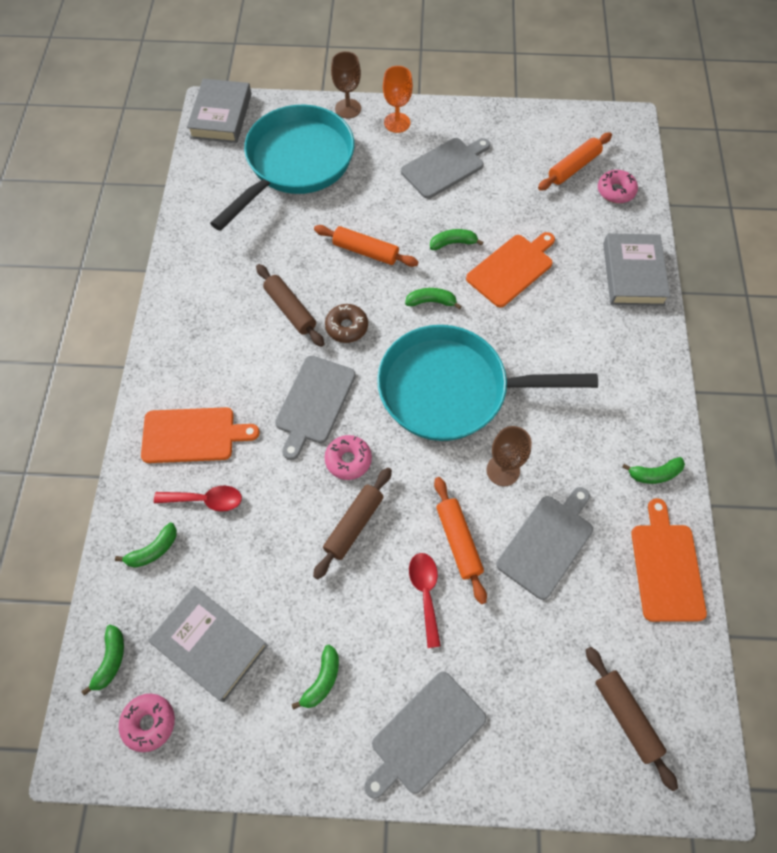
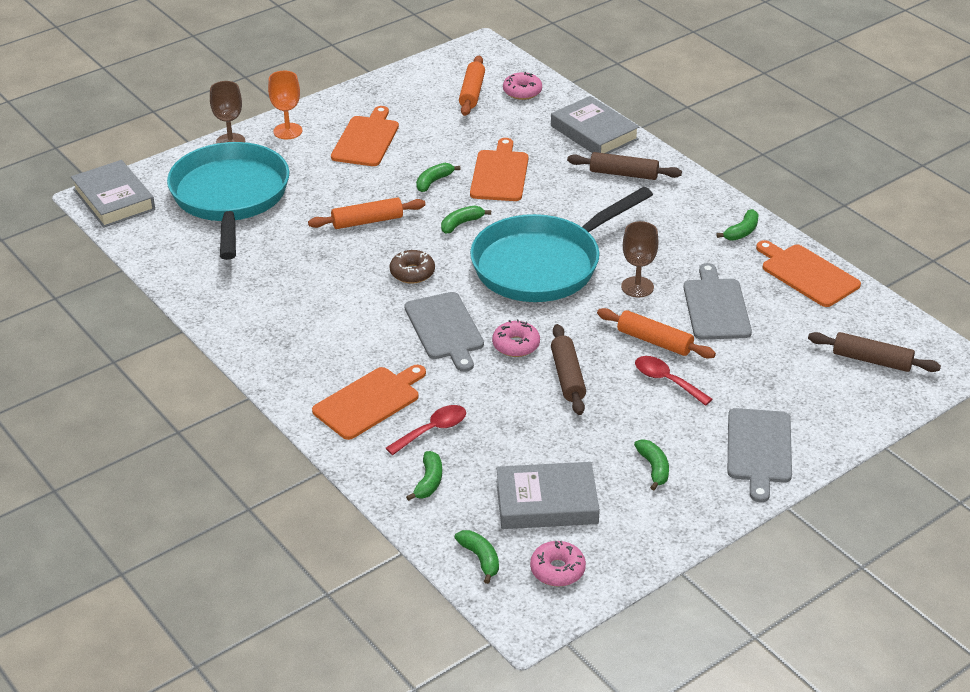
camera: 40 degrees left, 25 degrees down
brown rolling pin [256,264,324,347] -> brown rolling pin moved to [567,152,682,180]
grey cutting board [401,138,490,199] -> orange cutting board [331,106,399,166]

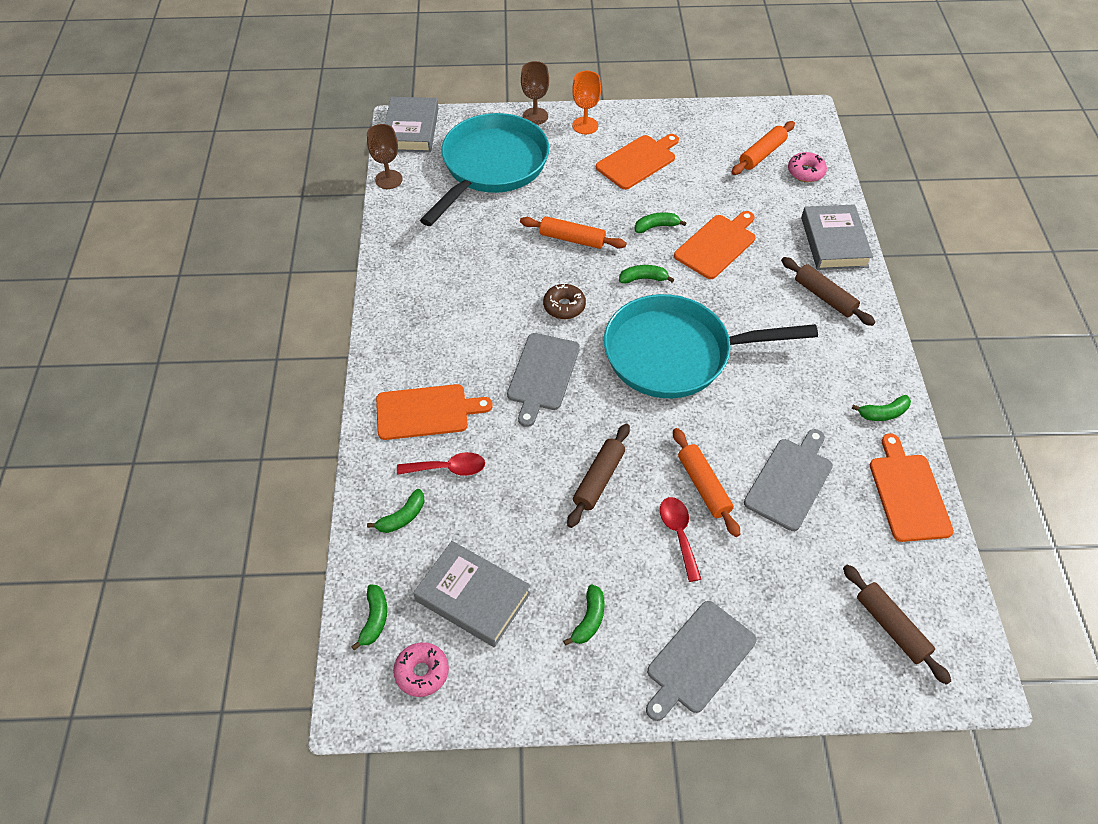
camera: 35 degrees right, 15 degrees up
pink donut [492,319,540,357] -> none
brown goblet [621,221,658,297] -> brown goblet moved to [367,124,403,189]

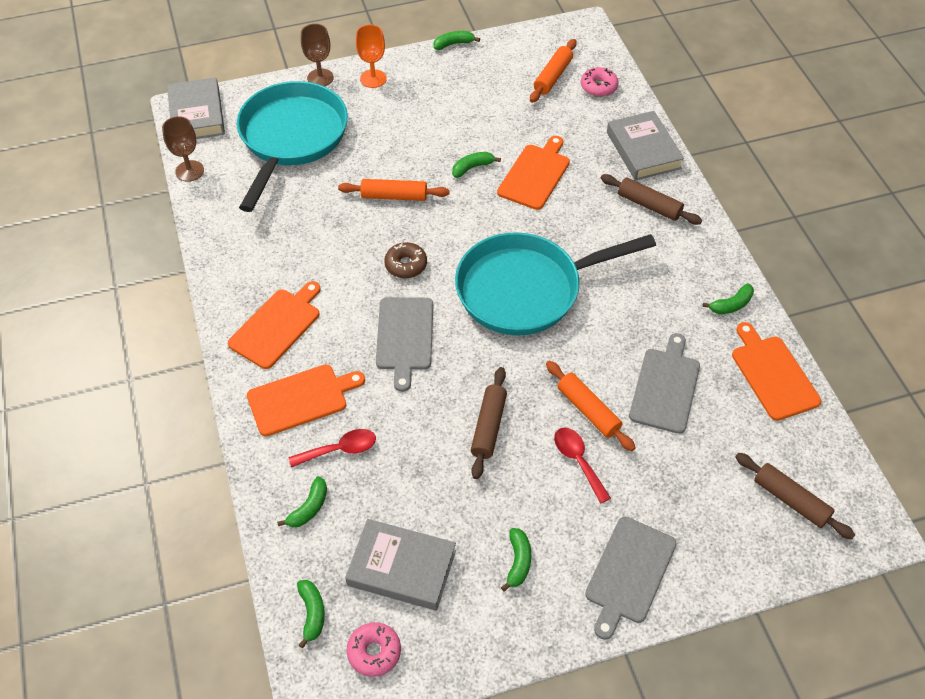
camera: 15 degrees left, 0 degrees up
orange cutting board [596,134,679,190] -> orange cutting board moved to [228,281,321,369]
green banana [619,265,674,284] -> green banana moved to [433,31,480,50]

